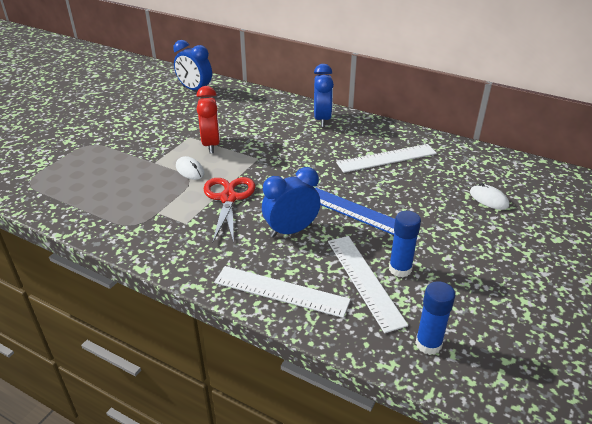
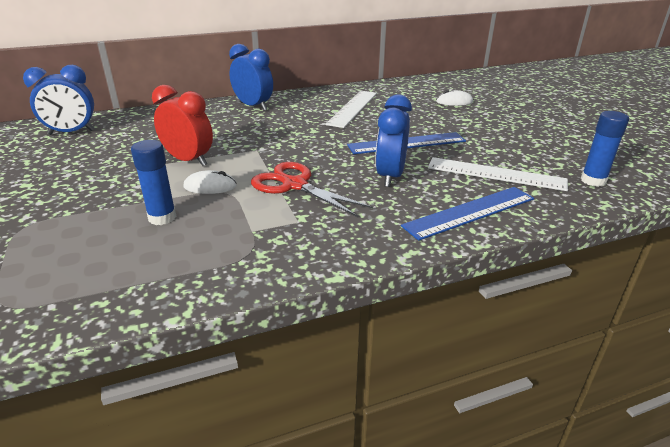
camera: 50 degrees left, 5 degrees down
white ruler [214,266,351,318] -> blue ruler [401,187,534,241]
blue glue stick [389,211,421,277] -> blue glue stick moved to [131,140,177,225]

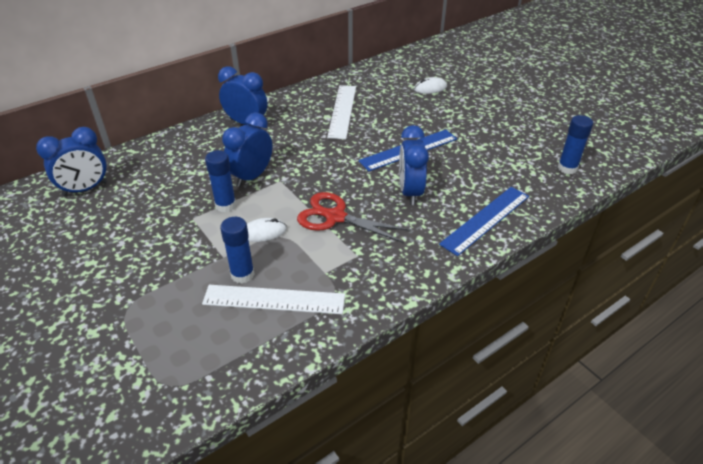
camera: 15 degrees left, 10 degrees up
red clock [152,85,213,166] -> blue glue stick [205,150,236,212]
white ruler [428,157,568,191] -> white ruler moved to [202,285,345,314]
none -> blue clock [222,112,273,187]

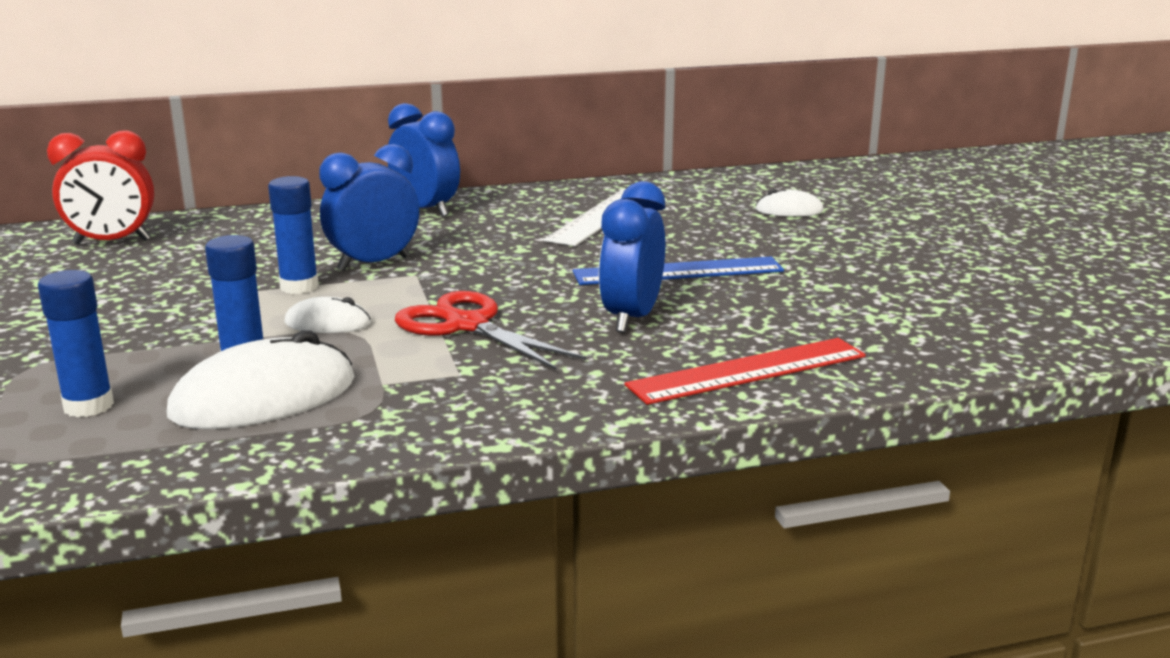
camera: 20 degrees right, 20 degrees down
blue clock [36,127,107,196] -> red clock [47,130,154,245]
white ruler [202,285,345,314] -> white mouse [167,330,355,429]
blue ruler [439,187,529,256] -> red ruler [624,338,866,405]
blue glue stick [558,115,593,174] -> blue glue stick moved to [38,270,114,417]

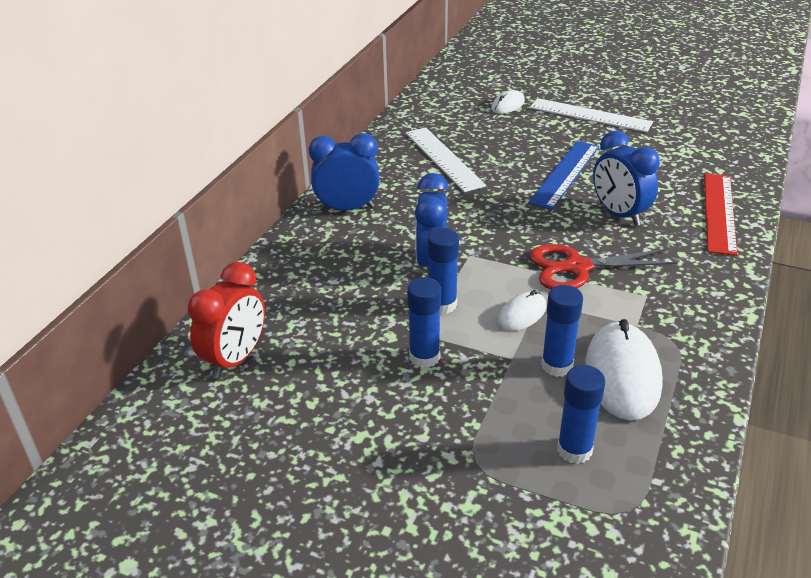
camera: 50 degrees left, 15 degrees up
none -> blue glue stick [407,277,441,368]
none -> white ruler [529,98,653,132]

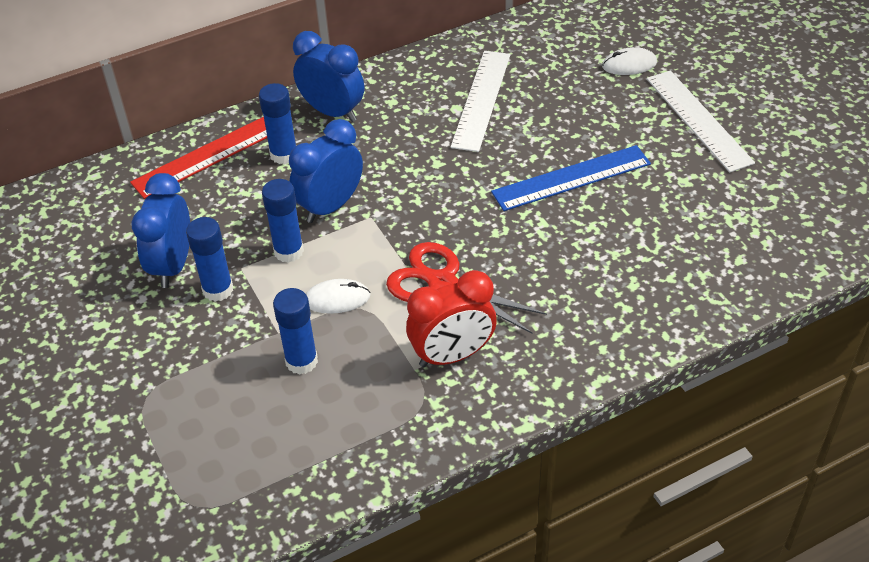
camera: 40 degrees right, 10 degrees up
red clock [188,262,265,379] -> red clock moved to [406,270,497,367]
blue glue stick [557,365,605,464] -> blue glue stick moved to [259,83,296,164]
white mouse [585,319,663,420] -> none
blue clock [593,131,660,226] -> blue clock moved to [131,173,190,288]
red ruler [704,173,738,256] -> red ruler moved to [130,117,267,199]

